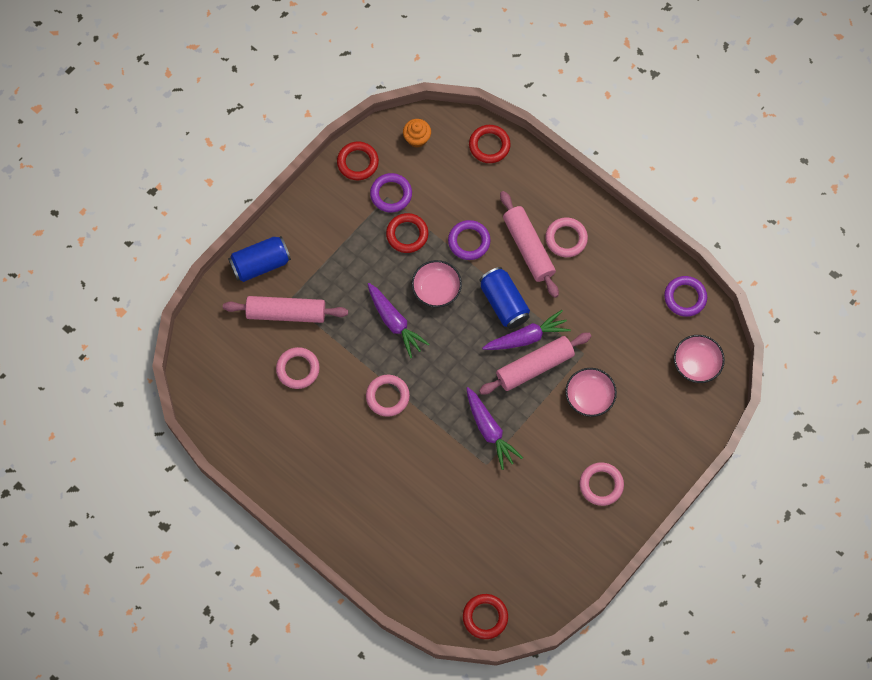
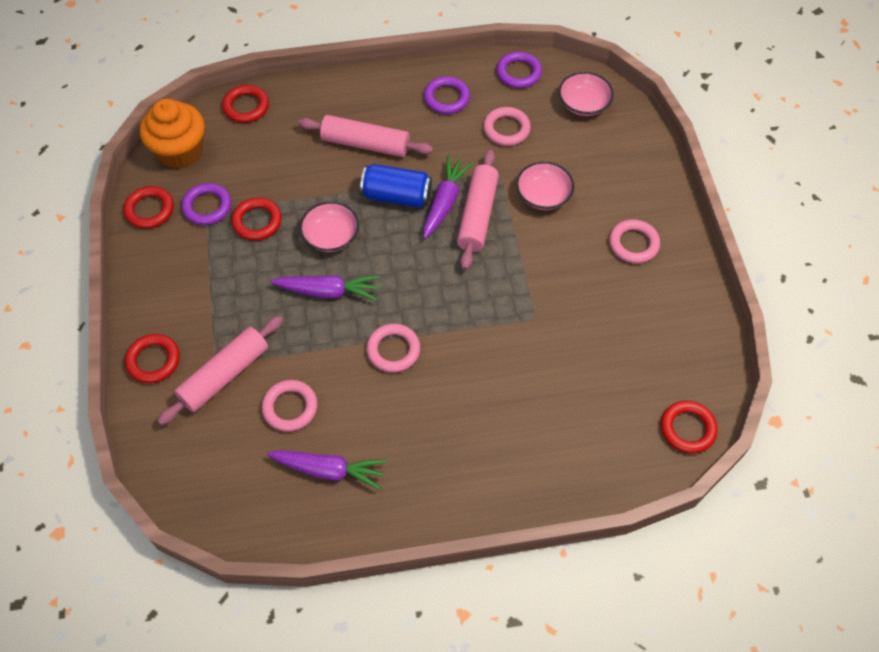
camera: 50 degrees left, 10 degrees down
blue can [228,236,291,282] -> red ring [125,334,180,383]
orange cupcake [403,119,431,148] -> orange cupcake [140,99,205,169], size x1.92
purple ring [448,220,491,260] -> purple ring moved to [424,76,470,114]
purple carrot [466,387,523,470] -> purple carrot moved to [267,450,387,490]
pink ring [545,217,588,257] -> pink ring moved to [483,107,531,146]

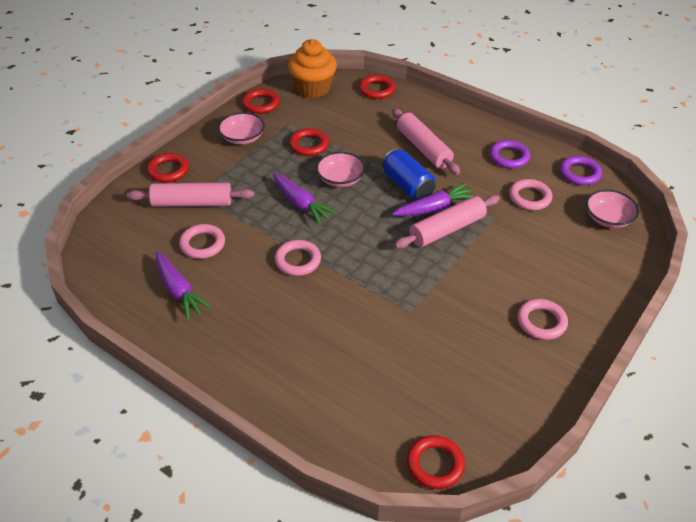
camera: 45 degrees right, 15 degrees down
purple ring [181,183,231,225] -> none
pink bowl [516,161,574,210] -> pink bowl moved to [218,112,265,145]

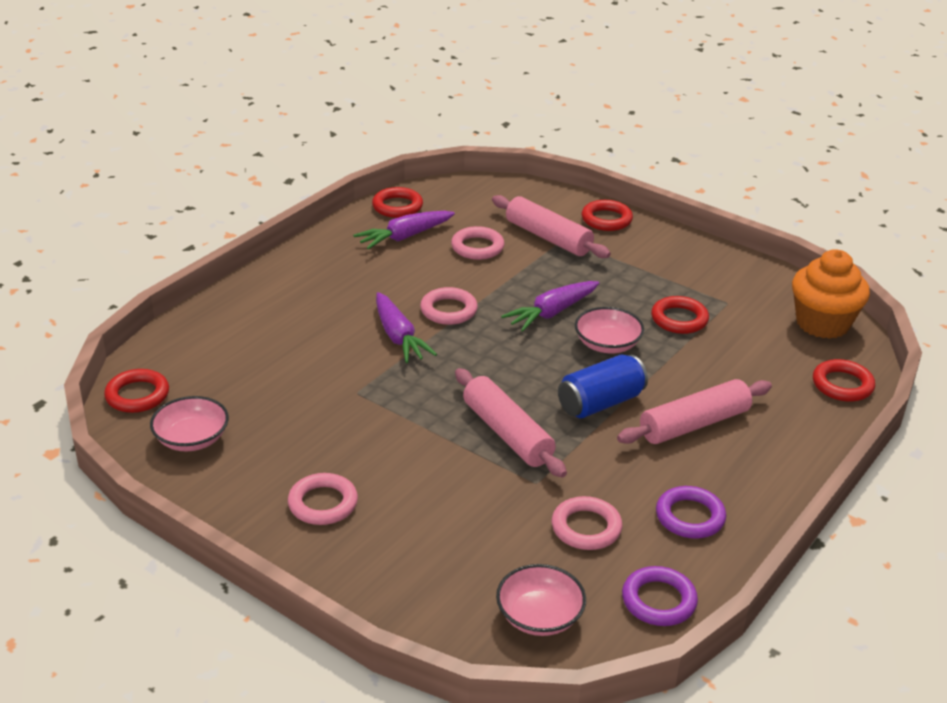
camera: 90 degrees right, 10 degrees down
pink rolling pin [127,182,254,207] -> pink rolling pin turned 45 degrees counterclockwise [492,195,611,258]
pink bowl [218,112,265,145] -> pink bowl moved to [150,396,229,451]
red ring [242,89,280,114] -> red ring moved to [372,187,423,218]
purple carrot [392,183,477,216] -> purple carrot moved to [376,292,437,363]

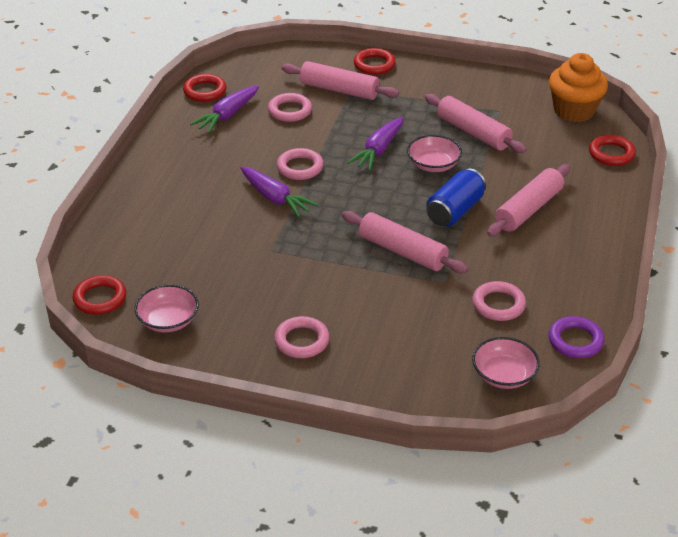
camera: 20 degrees left, 5 degrees up
red ring [651,296,709,334] -> pink rolling pin [425,94,527,153]
purple ring [656,486,726,539] -> none

